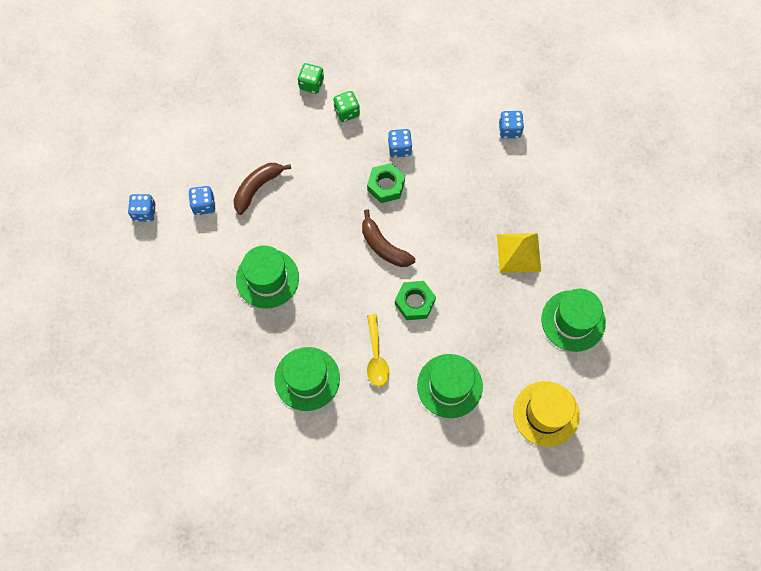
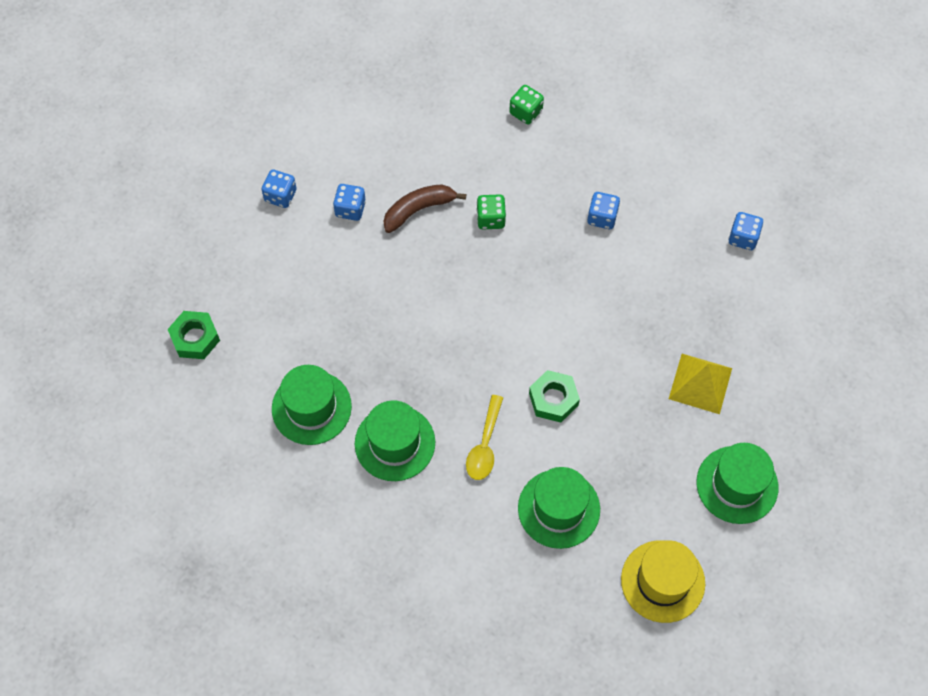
camera: 20 degrees right, 5 degrees down
green hat [236,245,299,309] -> green hat moved to [272,365,352,445]
green dice [333,91,360,122] -> green dice moved to [477,194,506,229]
brown banana [362,209,415,267] -> none
green nut [367,163,405,203] -> green nut moved to [167,311,220,359]

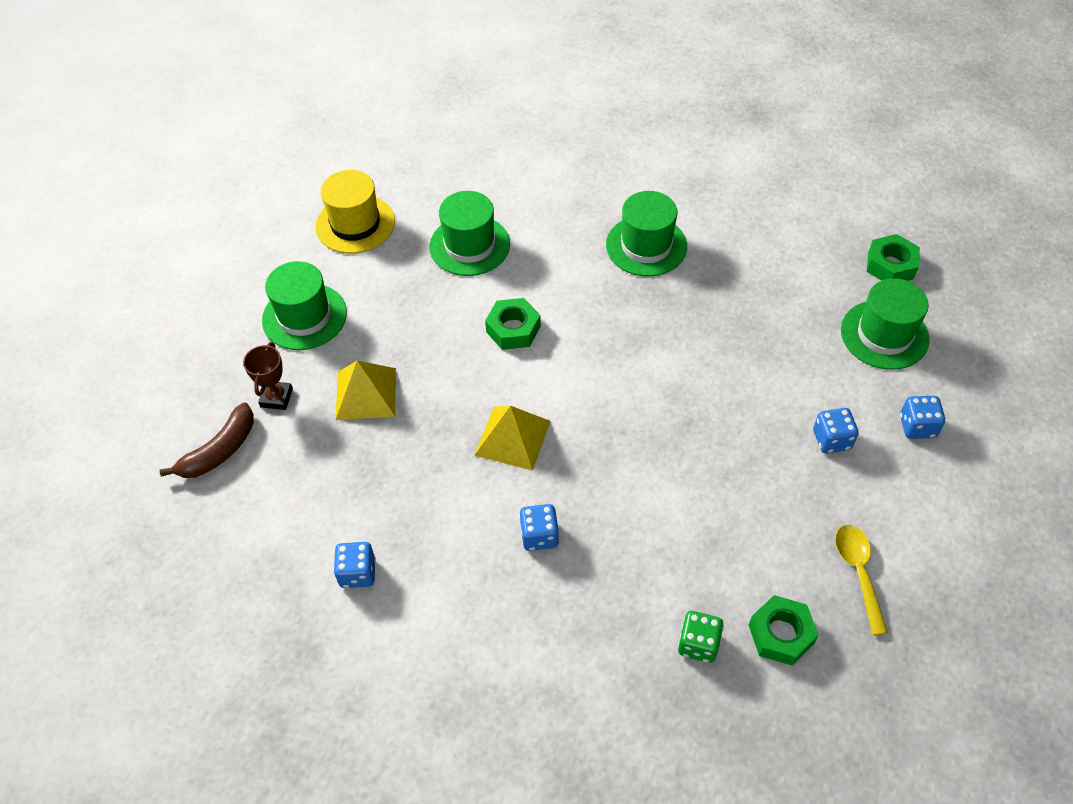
camera: 160 degrees right, 10 degrees down
green hat [272,365,352,445] -> green hat moved to [841,278,930,370]
brown banana [383,184,466,233] -> brown banana moved to [160,402,254,478]
yellow spoon [466,395,503,480] -> yellow spoon moved to [835,525,888,635]
green dice [477,194,506,229] -> none
none -> brown trophy [243,342,293,410]
none -> yellow pyramid [474,406,551,471]
none -> green nut [749,595,819,666]

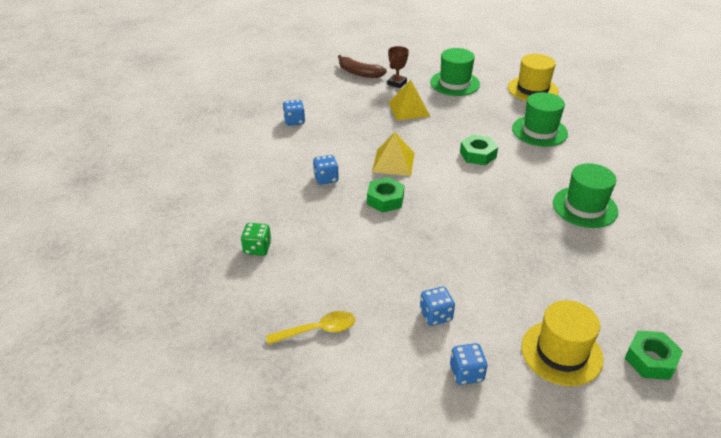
camera: 80 degrees right, 15 degrees down
brown trophy [243,342,293,410] -> brown trophy turned 60 degrees counterclockwise [387,46,409,88]
green nut [749,595,819,666] -> green nut moved to [367,177,405,213]
green hat [841,278,930,370] -> yellow hat [521,300,604,386]

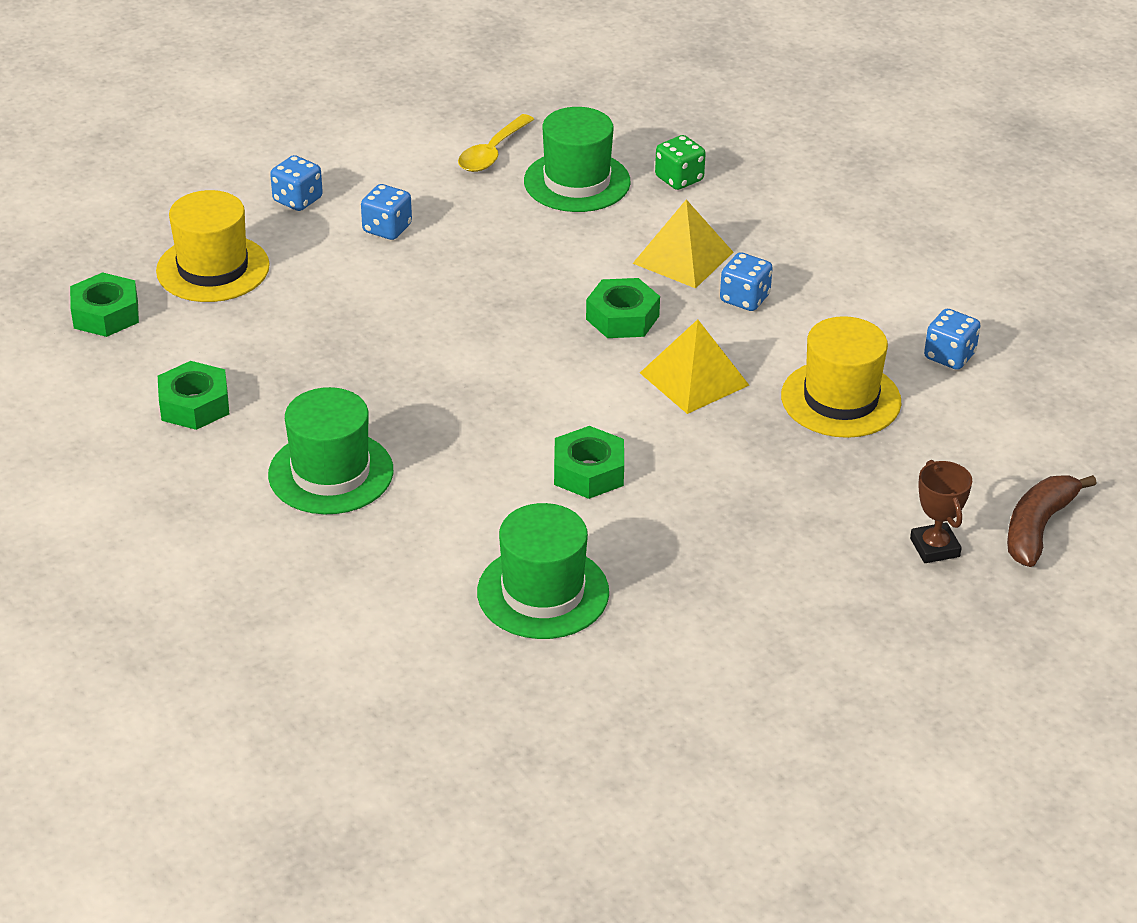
camera: 135 degrees right, 0 degrees up
brown banana [338,55,387,78] -> brown banana turned 45 degrees counterclockwise [1007,475,1097,567]
yellow pyramid [388,80,430,120] -> yellow pyramid moved to [633,199,733,288]
green hat [430,48,480,96] -> green hat moved to [524,107,631,212]
yellow hat [508,54,559,101] -> yellow hat moved to [781,316,901,438]
none -> green nut [158,361,229,430]

